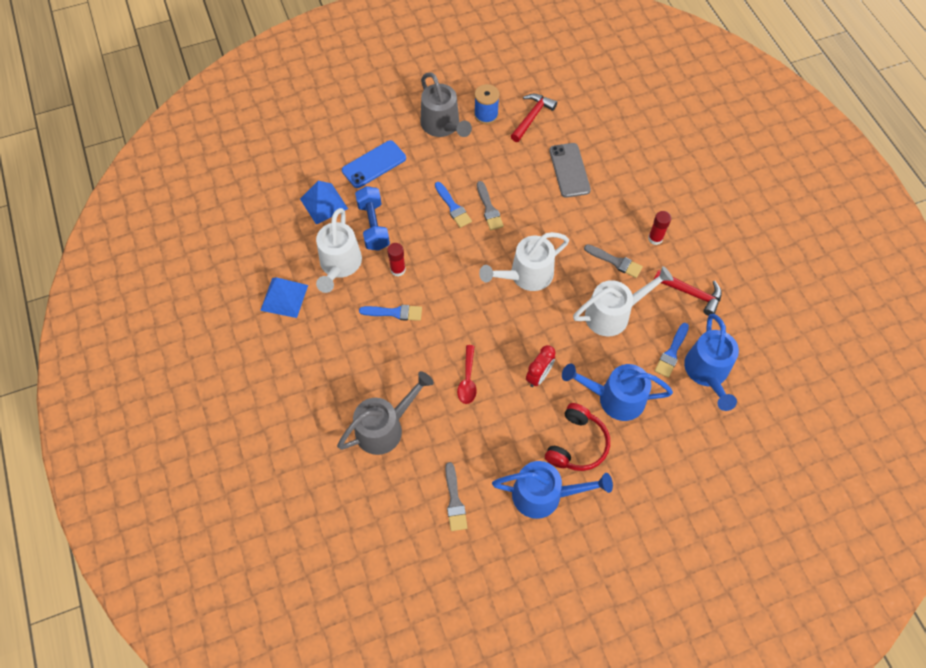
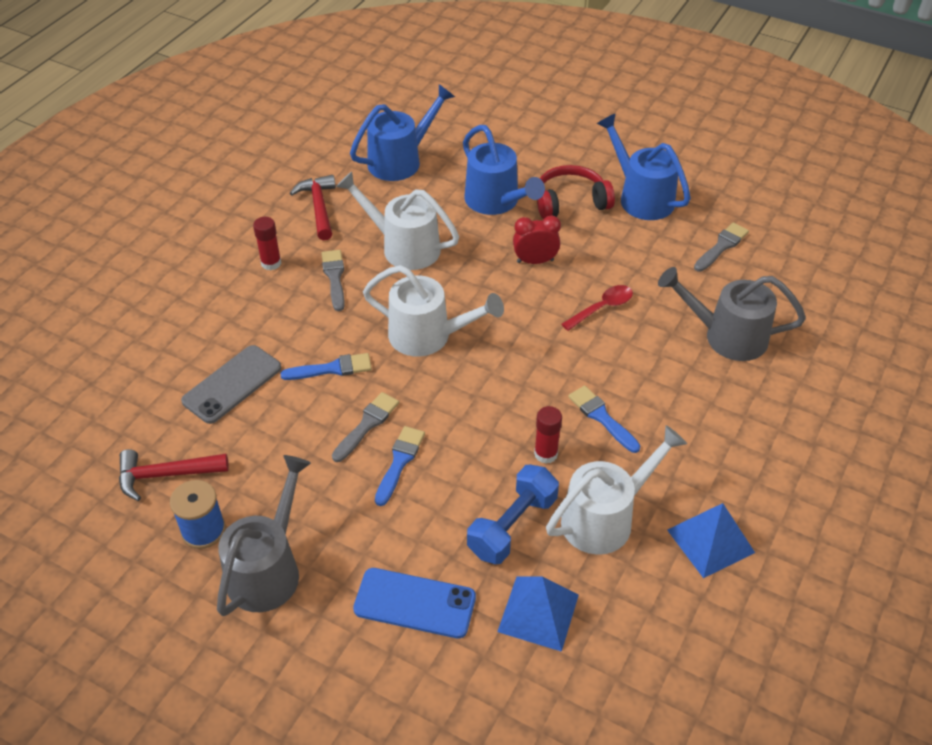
camera: 130 degrees left, 15 degrees down
blue brush [655,323,689,378] -> blue brush moved to [280,353,372,380]

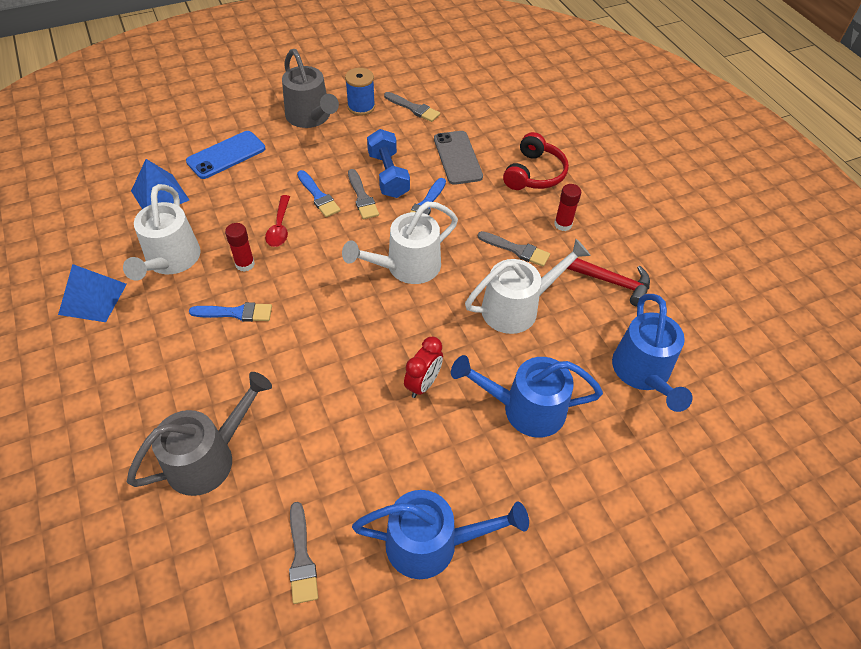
camera: 125 degrees right, 5 degrees up
red hammer [119,449,229,501] -> grey brush [384,92,440,122]
blue dumbbell [467,465,559,564] -> blue dumbbell moved to [367,129,410,198]
red headphones [537,165,615,219] -> red headphones moved to [503,132,569,190]
red spoon [562,285,633,331] -> red spoon moved to [265,195,290,247]

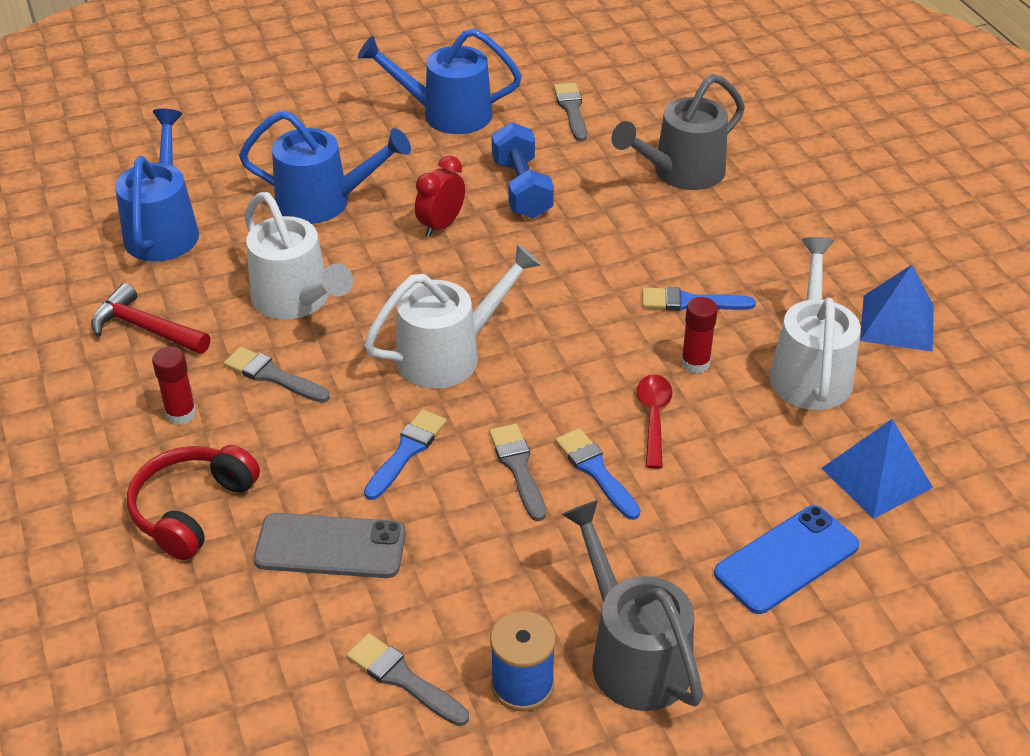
camera: 175 degrees left, 10 degrees down
blue dumbbell [367,129,410,198] -> blue dumbbell moved to [492,122,554,218]
grey phone [434,131,483,185] -> grey phone turned 75 degrees counterclockwise [254,513,406,578]
white watering can [465,239,591,334] -> white watering can turned 105 degrees counterclockwise [244,192,353,320]

